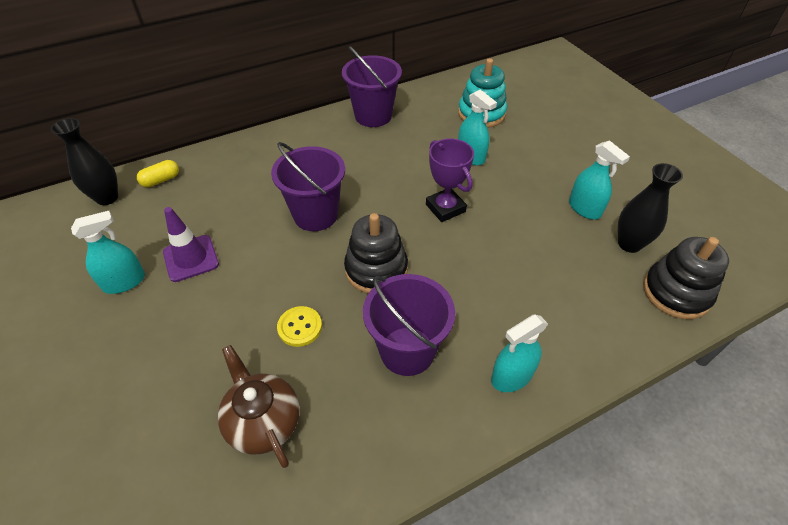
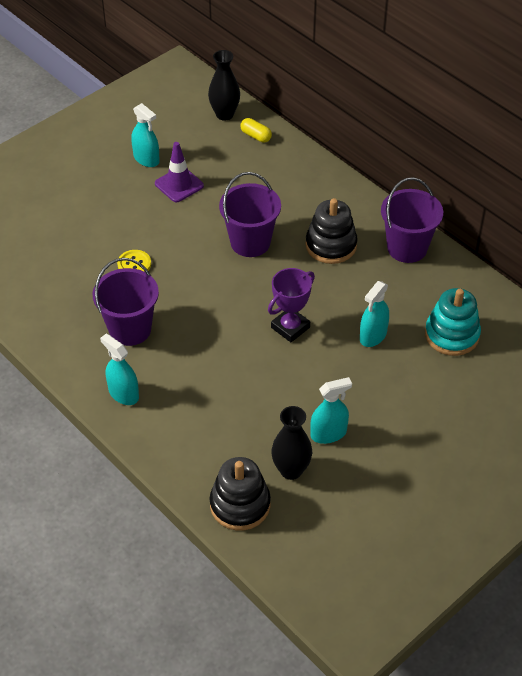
camera: 75 degrees right, 0 degrees up
brown teapot [218,345,300,468] -> none
black stacking toy [344,213,408,294] -> black stacking toy moved to [305,198,358,264]
turquoise spray bottle [569,140,630,220] -> turquoise spray bottle turned 150 degrees counterclockwise [310,377,352,444]

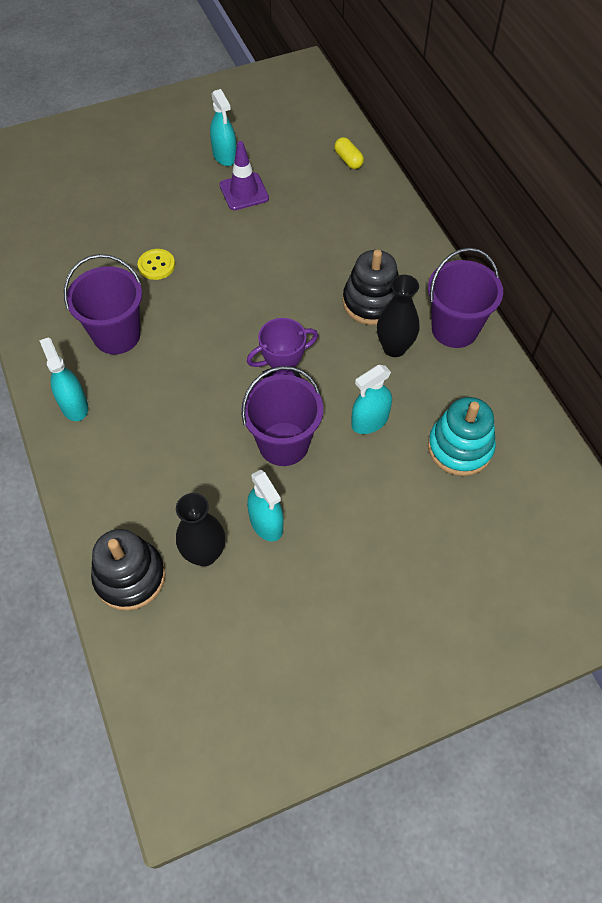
camera: 20 degrees right, 10 degrees up
black vase [208,50,240,121] -> black vase moved to [377,275,419,357]
purple bucket [219,172,281,257] -> purple bucket moved to [241,366,323,466]
turquoise spray bottle [310,377,352,444] -> turquoise spray bottle turned 60 degrees clockwise [247,470,284,541]

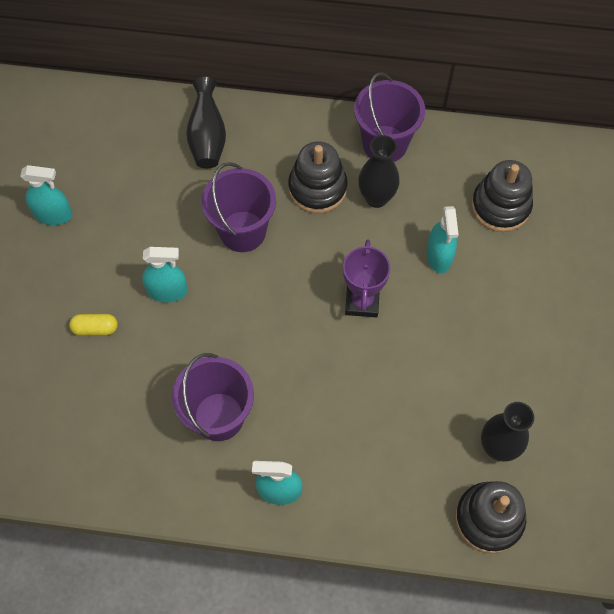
camera: 60 degrees left, 5 degrees up
yellow button [138,249,175,280] -> none
purple traffic cone [220,141,269,210] -> none
purple bucket [241,366,323,466] -> purple bucket moved to [202,162,276,252]
turquoise spray bottle [247,470,284,541] -> turquoise spray bottle moved to [142,247,188,303]
yellow capsule [334,137,364,169] -> yellow capsule moved to [69,314,118,335]
turquoise stacking toy [428,397,496,476] -> black stacking toy [471,160,533,232]
none -> black vase [186,77,226,168]

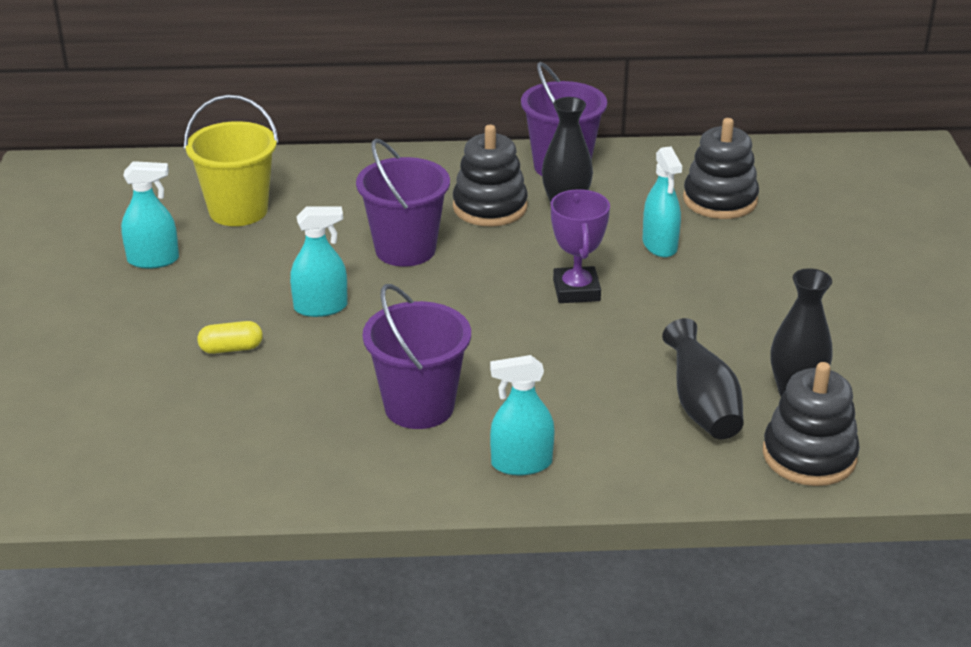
camera: 10 degrees left, 30 degrees down
black vase [186,77,226,168] -> black vase moved to [662,318,744,439]
none -> yellow bucket [184,95,279,226]

